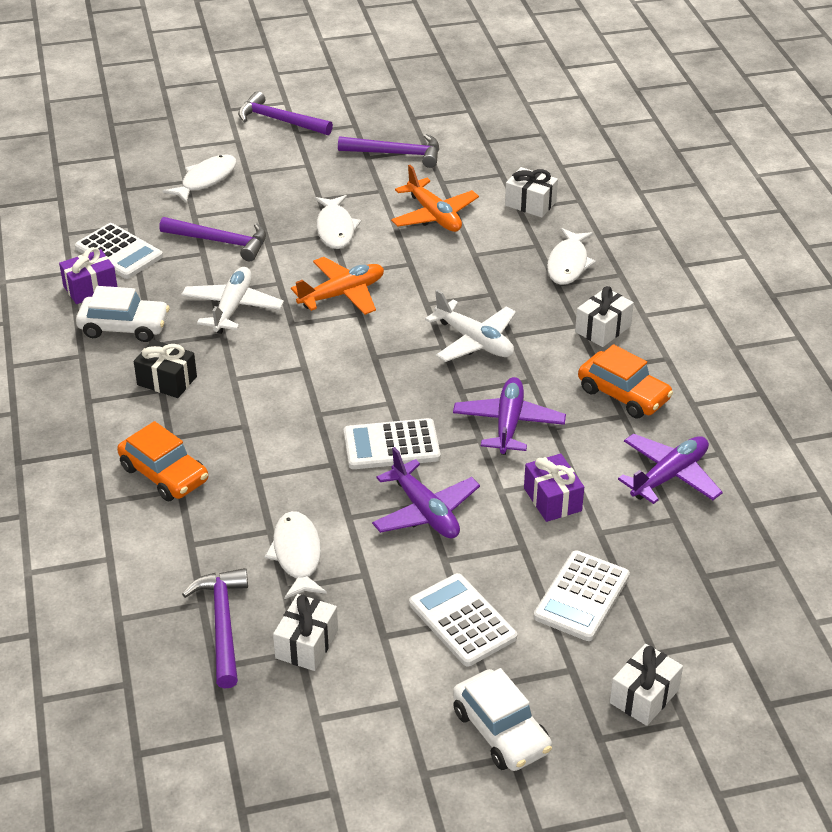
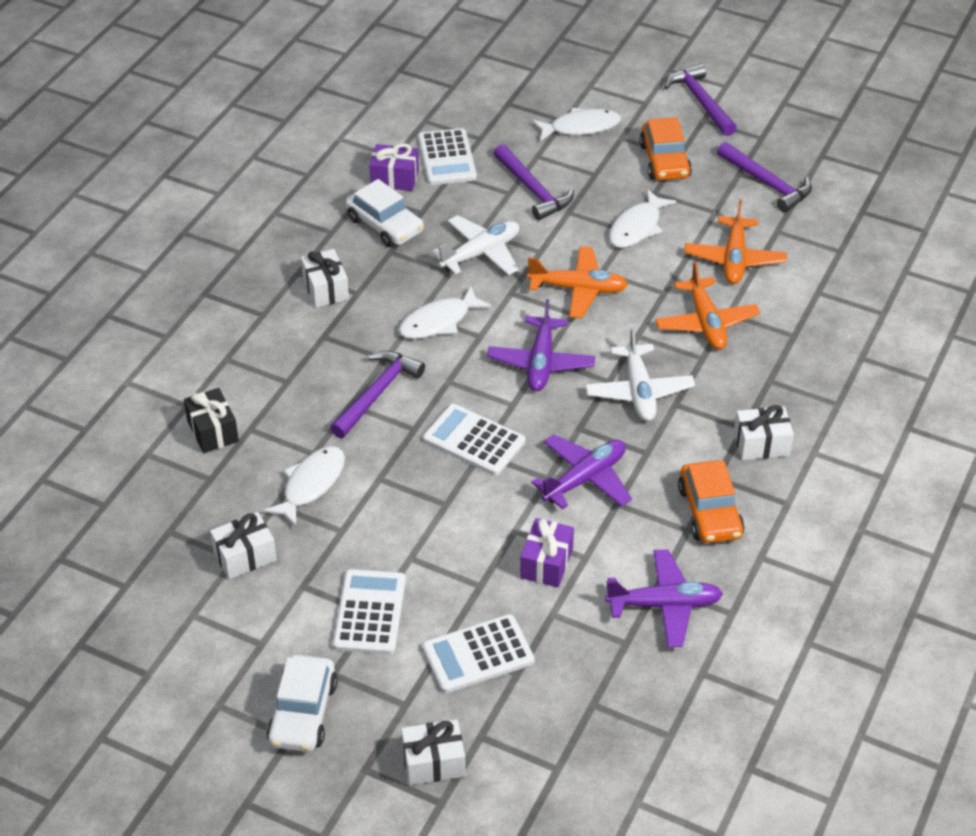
camera: 40 degrees right, 5 degrees up
orange car [117,421,208,501] -> orange car moved to [639,117,692,180]
black gift [134,340,197,398] -> black gift moved to [184,388,239,453]
purple hammer [182,568,248,689] -> purple hammer moved to [330,351,425,438]
purple plane [372,447,480,538] -> purple plane moved to [487,299,595,391]
white gift [505,167,558,218] -> white gift moved to [301,249,349,308]
white fish [547,228,596,285] -> white fish moved to [399,287,491,339]
none -> orange plane [655,261,760,350]

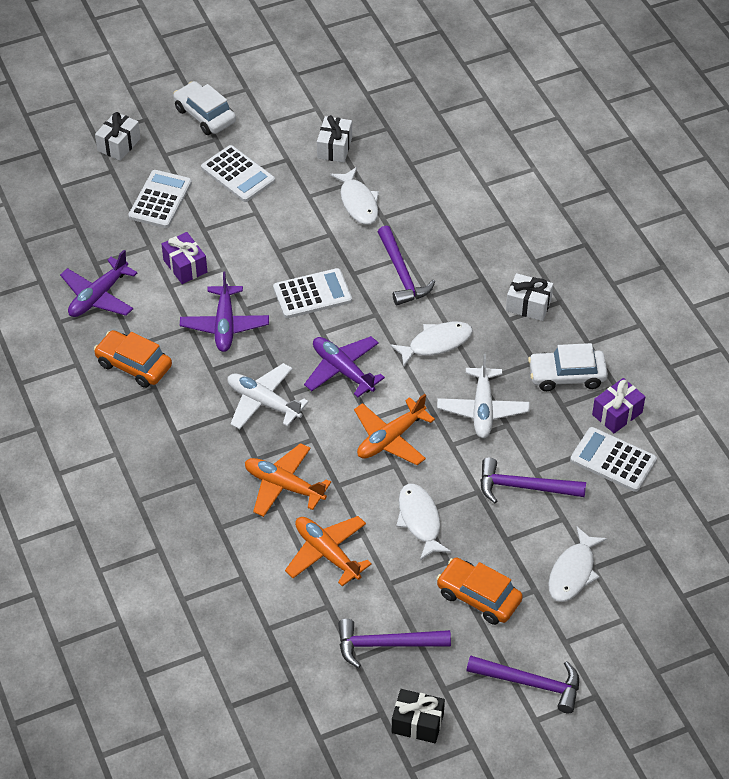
camera: 130 degrees right, 5 degrees up
black gift [184,388,239,453] -> black gift moved to [392,689,445,743]
white fish [399,287,491,339] -> white fish turned 60 degrees clockwise [390,322,473,367]
white gift [734,405,794,460] -> none

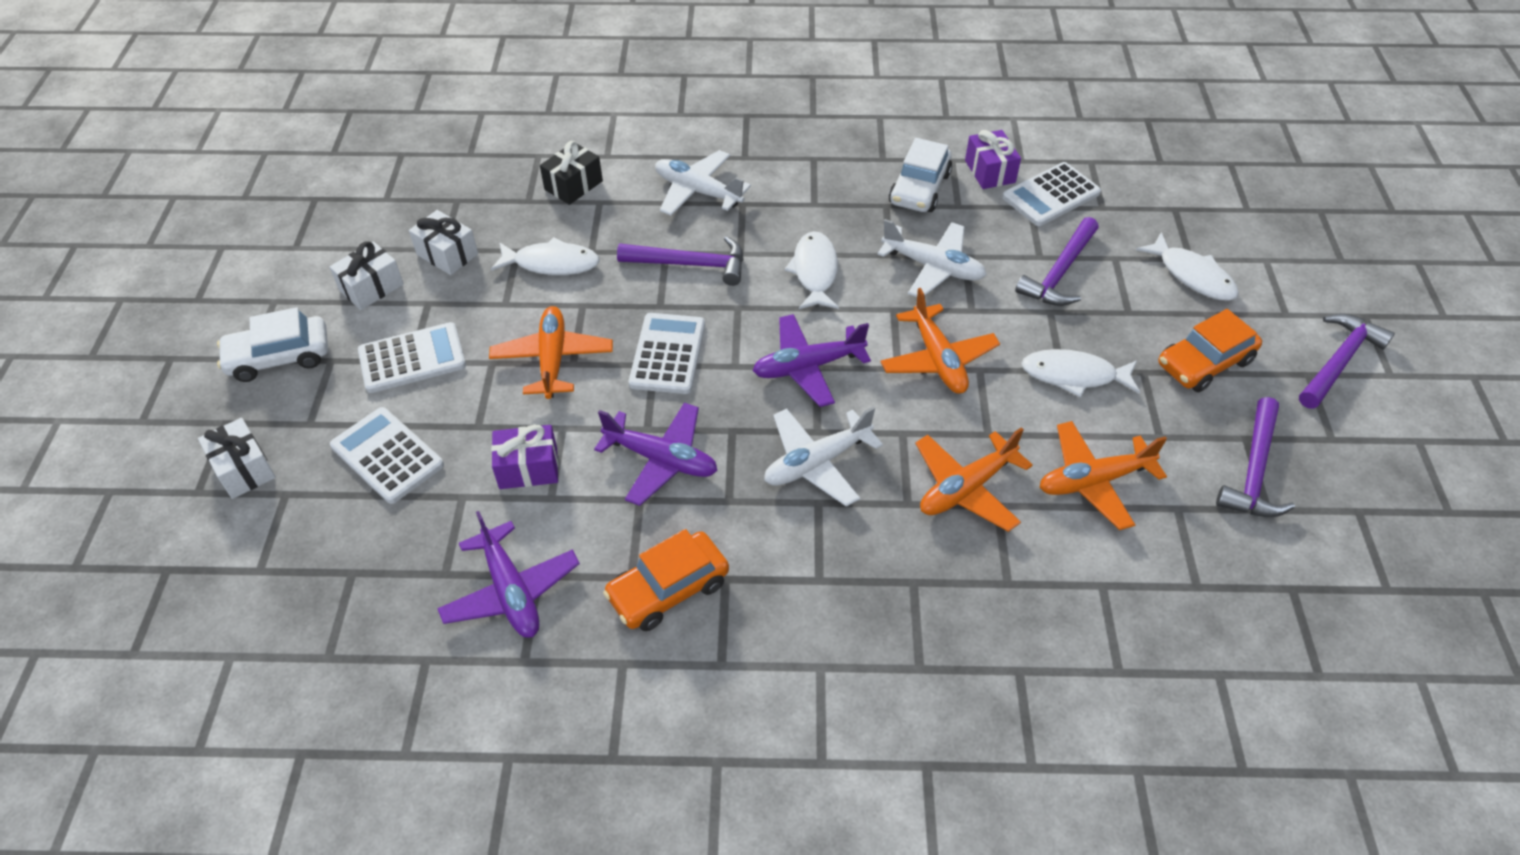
camera: 65 degrees left, 0 degrees up
black gift [392,689,445,743] -> black gift moved to [540,141,603,205]
white gift [506,273,553,321] -> white gift moved to [329,241,404,310]
none -> orange plane [489,306,613,399]
none -> white plane [655,150,751,216]

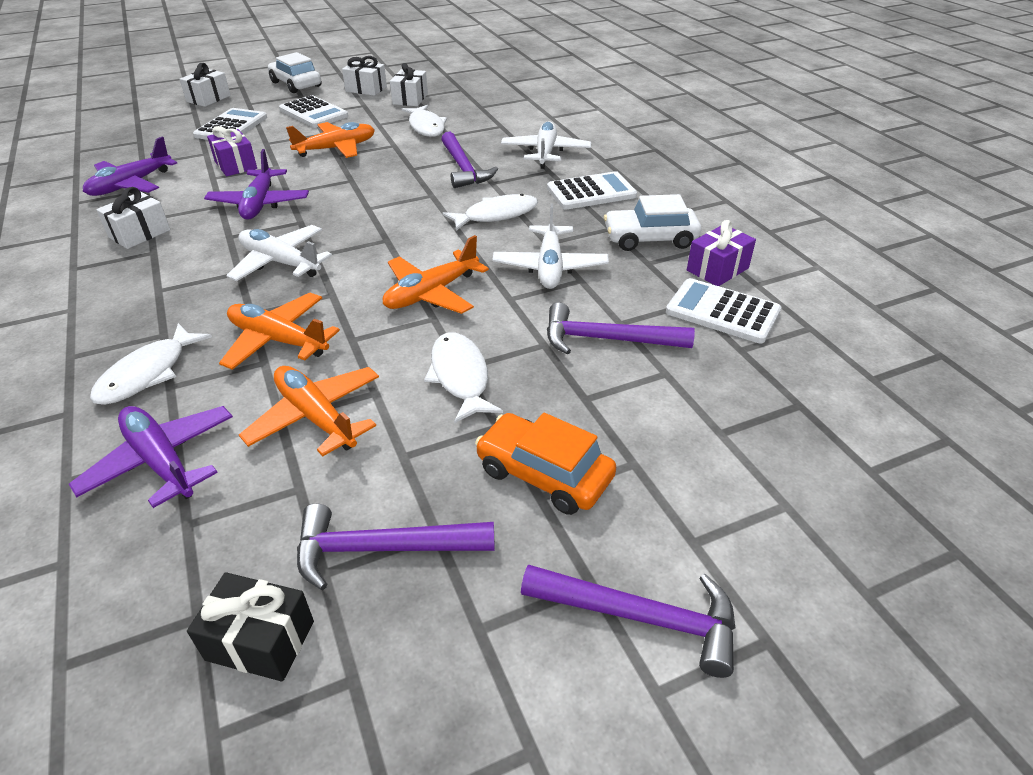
camera: 65 degrees right, 10 degrees down
black gift [540,141,603,205] -> black gift moved to [187,572,314,682]
orange car [603,529,729,631] -> white gift [96,187,170,249]
white calculator [629,313,705,394] -> white calculator moved to [547,171,637,209]
purple plane [753,314,871,407] -> purple plane moved to [69,406,233,508]
white fish [1136,232,1239,301] -> white fish moved to [90,323,212,405]

